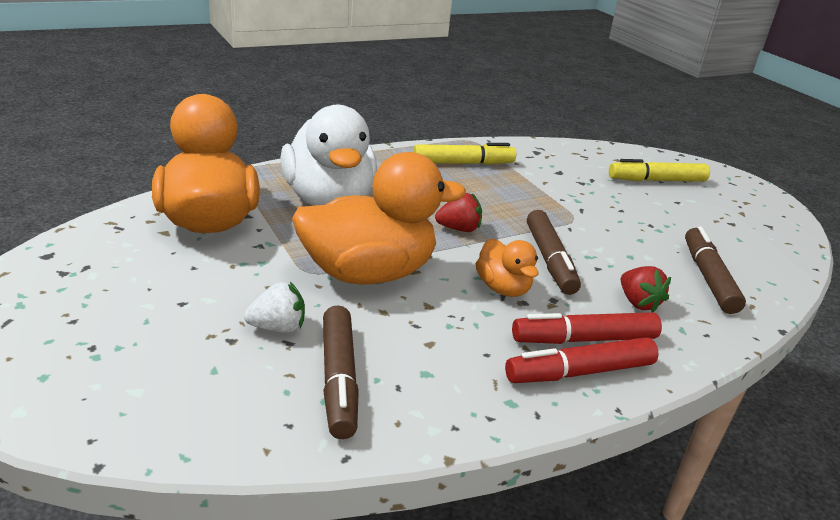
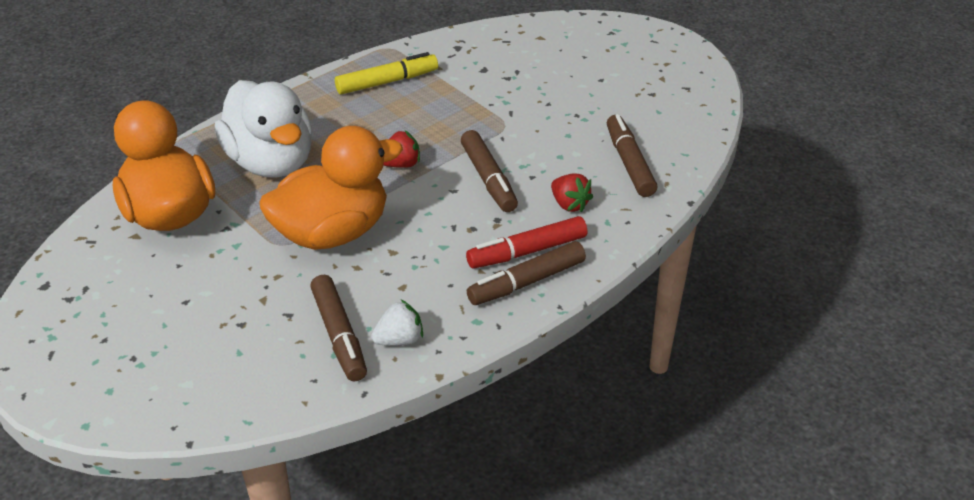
camera: 10 degrees left, 10 degrees up
white strawberry [244,282,305,333] -> white strawberry moved to [371,300,423,346]
orange duck [476,238,539,297] -> none
red marker [505,337,659,383] -> brown marker [467,241,586,305]
yellow marker [609,159,710,182] -> none

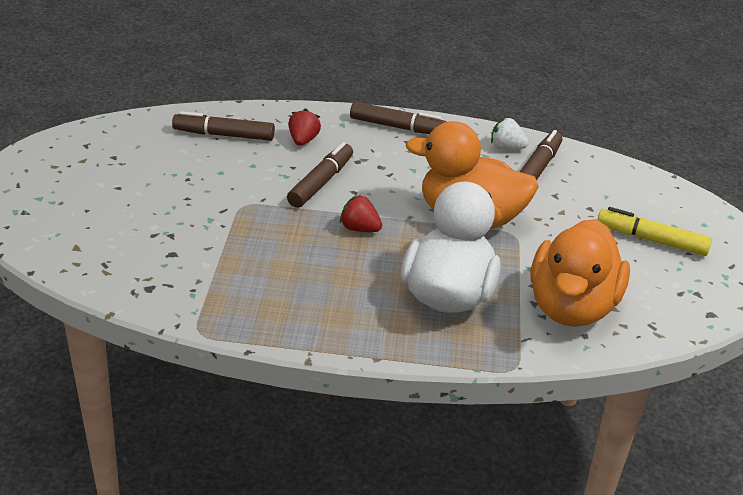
camera: 135 degrees left, 5 degrees down
yellow marker [335,52,438,94] -> yellow marker moved to [597,207,712,256]
red marker [466,216,587,268] -> none
brown marker [607,114,657,197] -> brown marker turned 60 degrees clockwise [172,111,275,141]

